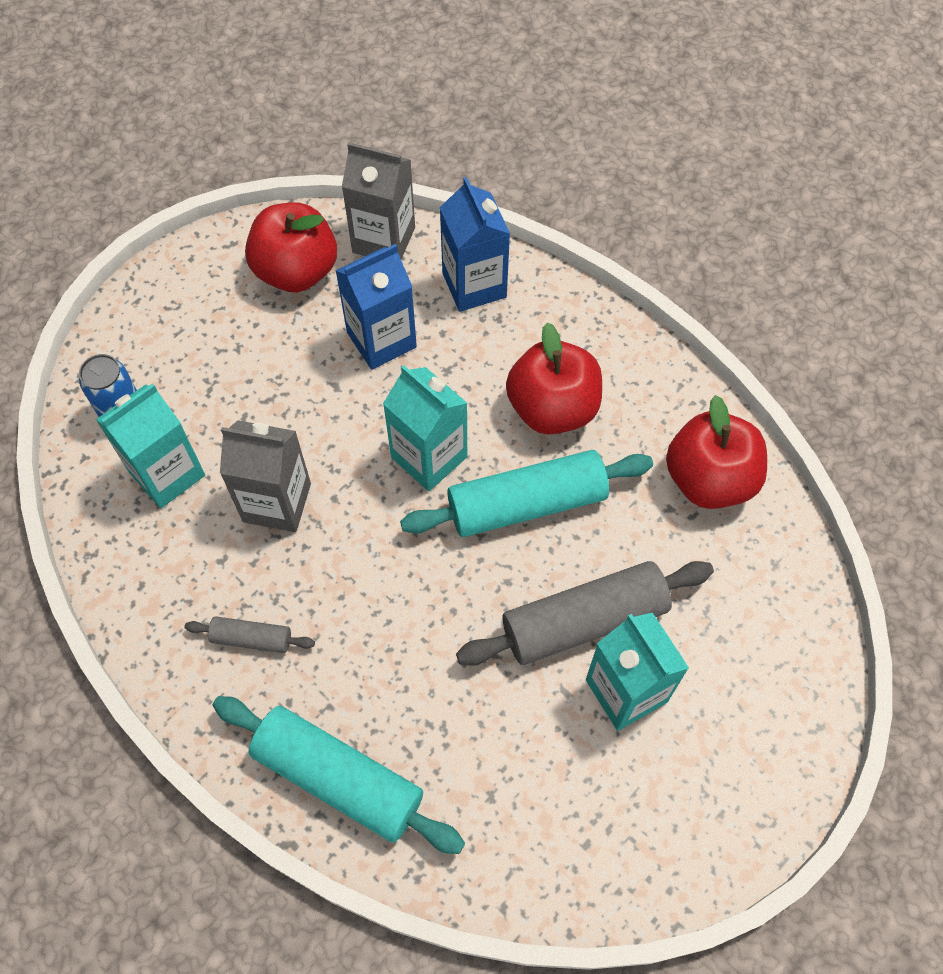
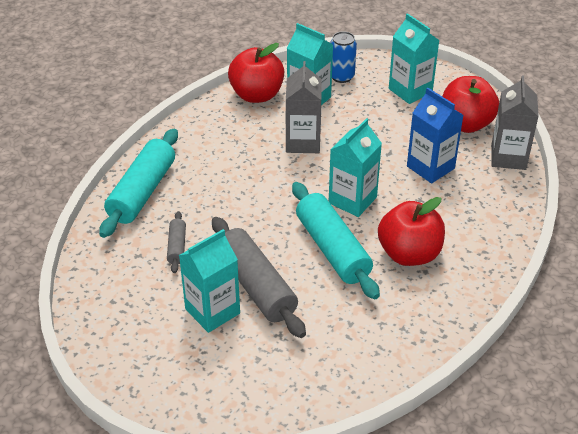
camera: 80 degrees right, 20 degrees down
grey rolling pin [185,617,315,653] -> grey rolling pin moved to [167,211,186,273]
blue carton [440,177,510,312] -> none
red apple [666,395,767,509] -> red apple moved to [228,43,284,103]
none -> turquoise carton [389,13,439,104]

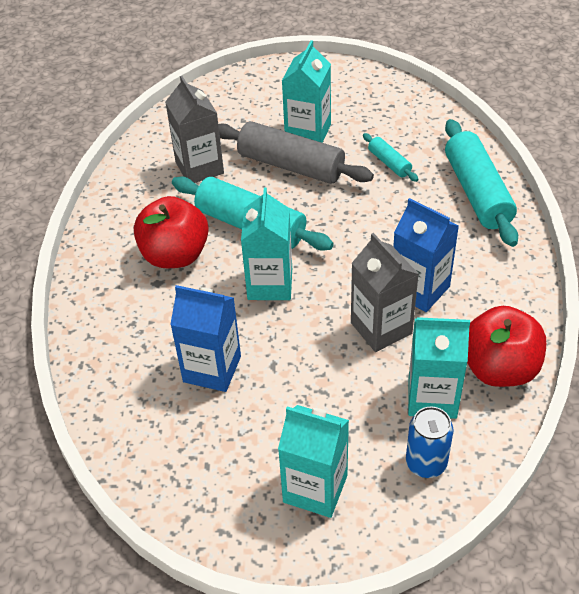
camera: 150 degrees right, 5 degrees up
grey rolling pin [167,211,186,273] -> turquoise rolling pin [363,133,419,182]
red apple [442,76,499,133] -> none
grey carton [491,75,539,170] -> grey carton moved to [165,76,224,183]
none -> blue carton [393,198,459,312]

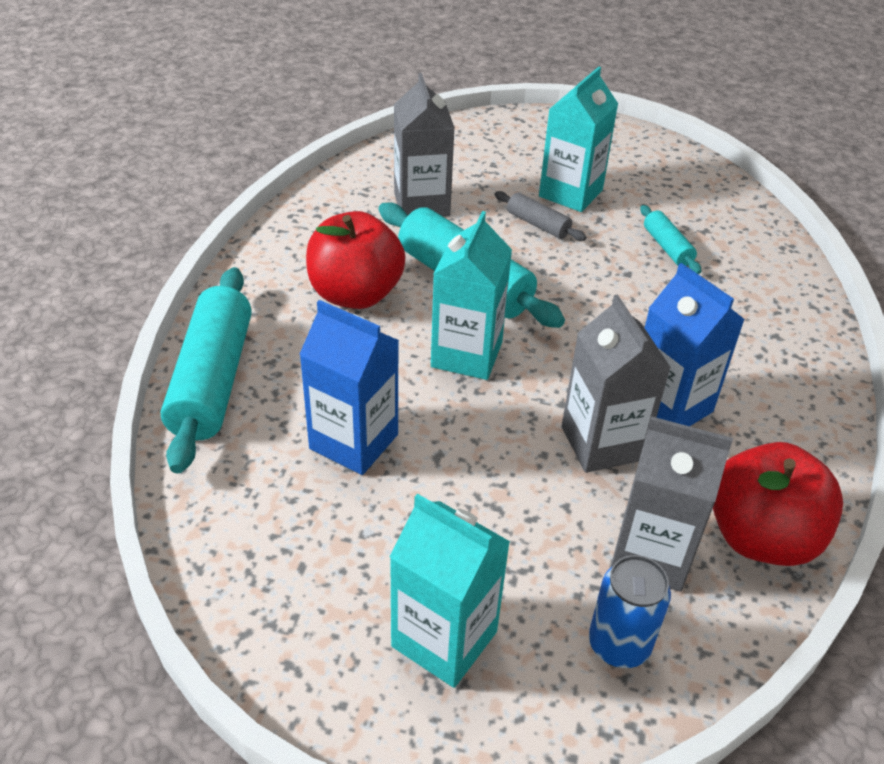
camera: 10 degrees right, 5 degrees down
grey rolling pin [218,121,374,184] -> grey rolling pin [495,191,586,241], size x0.48
turquoise carton [408,317,470,419] -> grey carton [610,416,733,592]
turquoise rolling pin [445,119,518,247] -> turquoise rolling pin moved to [160,267,252,473]

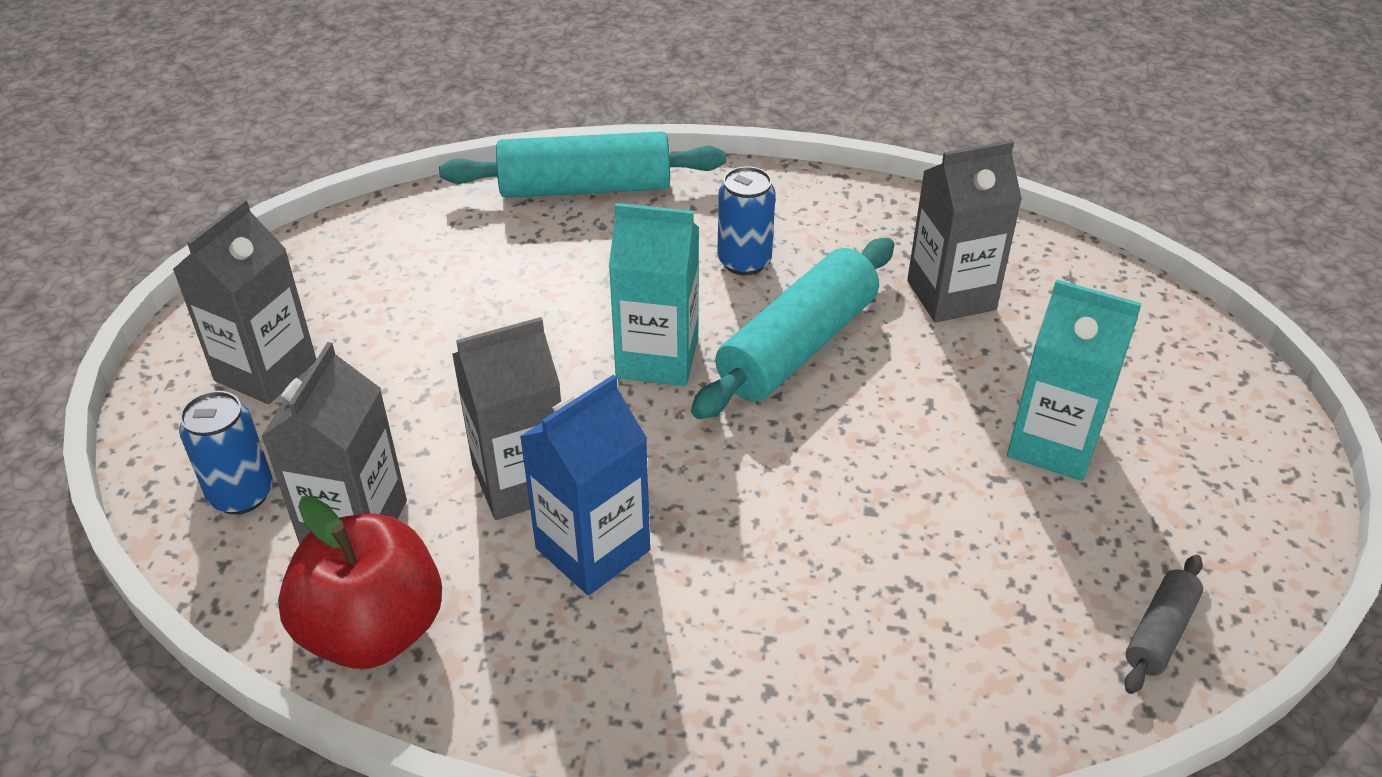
camera: 85 degrees right, 0 degrees up
blue carton [299,300,399,475] -> none
red apple [306,211,406,309] -> blue can [717,166,776,275]
turquoise carton [390,494,510,688] -> grey carton [172,199,316,404]
grey rolling pin [495,191,586,241] -> grey rolling pin moved to [1124,555,1203,694]
turquoise rolling pin [640,205,701,274] -> none

